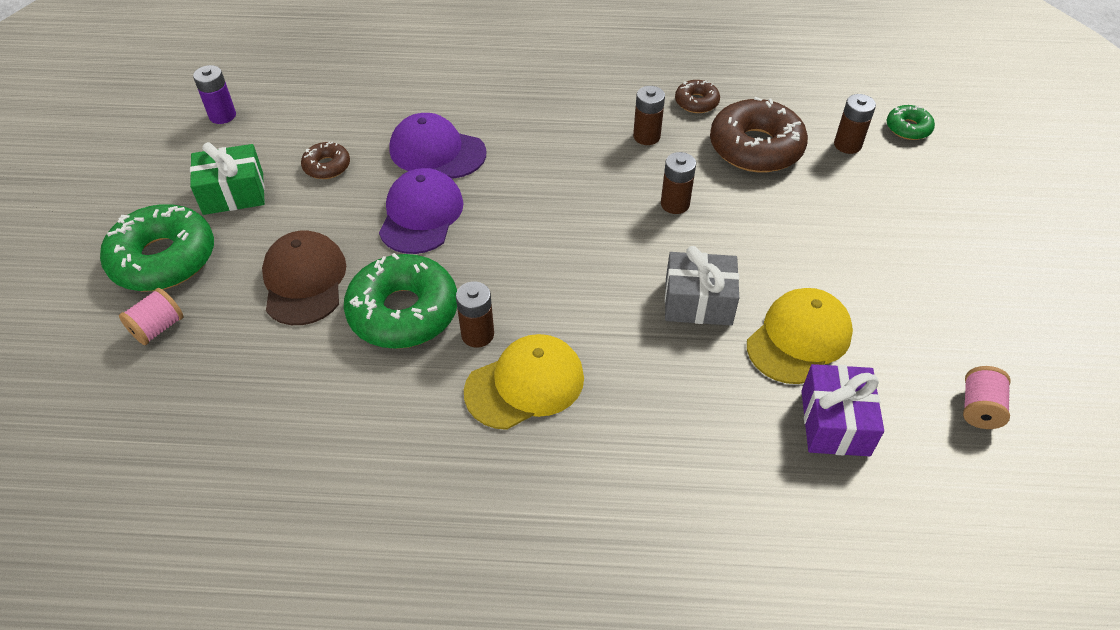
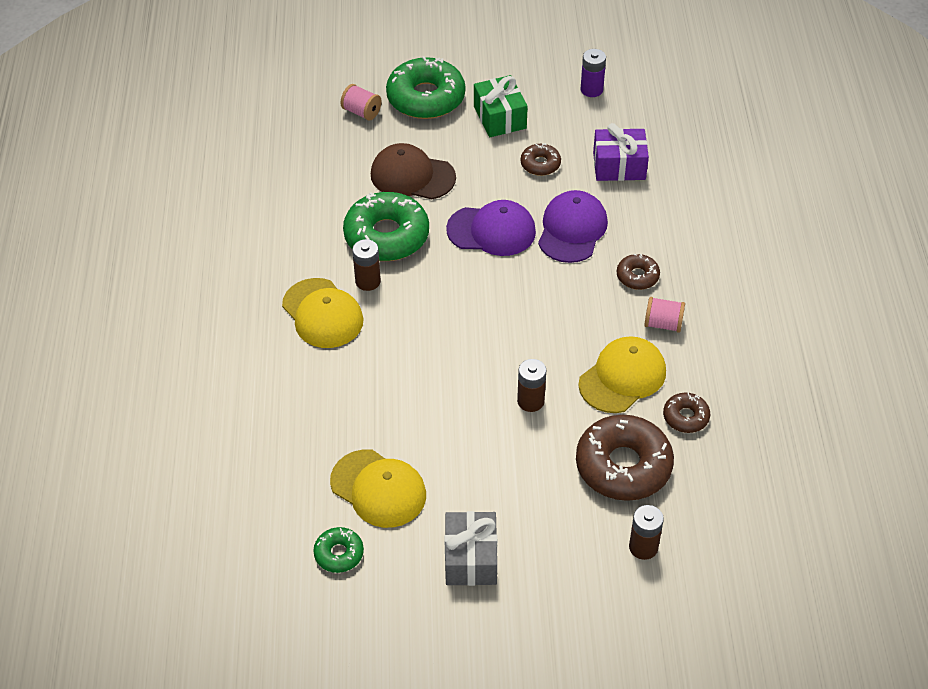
camera: 85 degrees right, 0 degrees up
brown cap [262,230,346,325] -> brown cap turned 150 degrees counterclockwise [371,143,456,199]
brown battery [633,86,665,145] -> yellow cap [578,336,666,413]
grey gift [665,246,739,325] -> grey gift moved to [444,511,497,586]
purple gift [801,364,884,456] -> purple gift moved to [593,123,649,181]
green donut [887,105,935,140] -> green donut moved to [313,527,364,573]
pink spool [963,366,1011,429] -> pink spool moved to [644,297,685,332]
none -> brown donut [617,254,660,290]

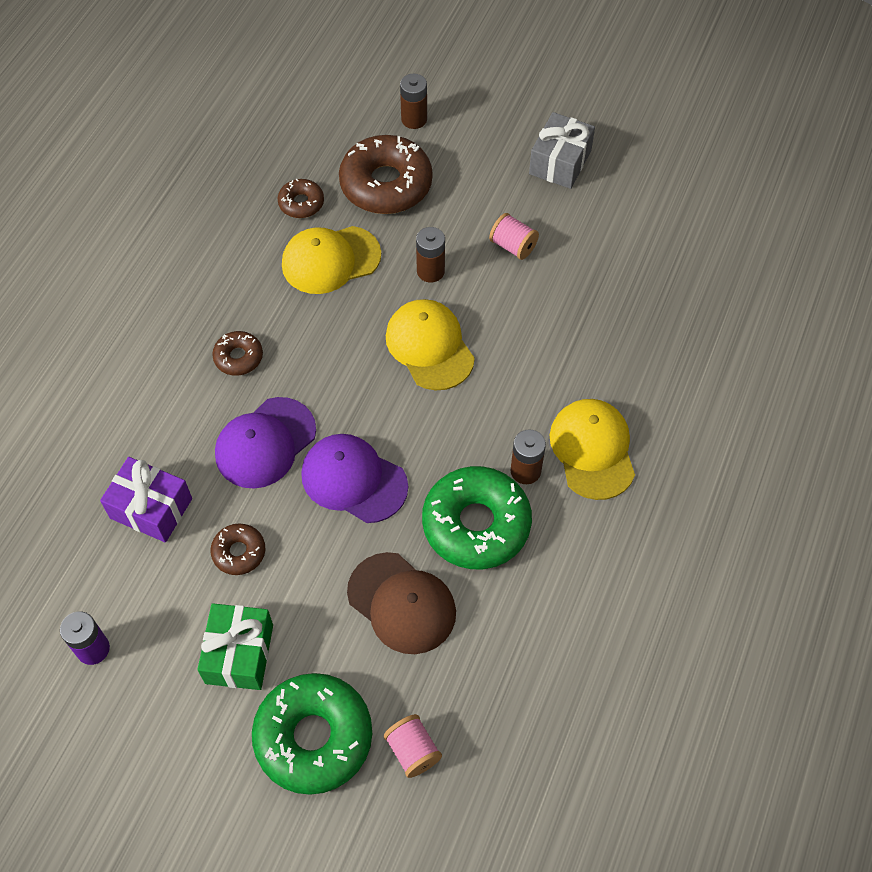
camera: 155 degrees left, 10 degrees up
green donut [313,527,364,573] -> none
yellow cap [330,449,426,528] -> yellow cap moved to [386,299,475,390]
pink spool [644,297,685,332] -> pink spool moved to [489,213,539,260]

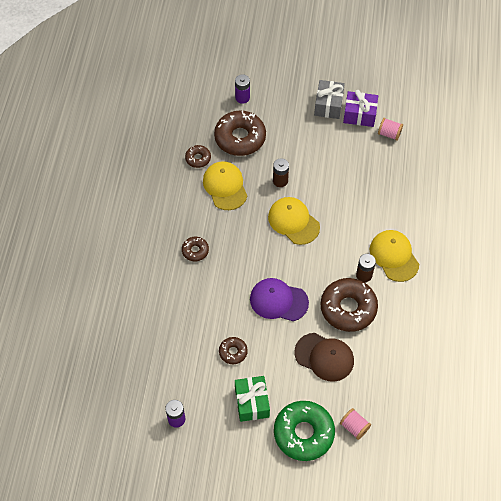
camera: 15 degrees left, 0 degrees up
purple gift [100,457,192,542] -> purple gift moved to [343,90,378,127]
purple cap [215,397,316,489] -> none
yellow cap [282,226,381,294] -> yellow cap turned 105 degrees clockwise [203,161,247,210]
brown battery [400,74,427,129] -> purple battery [235,74,250,104]
green donut [422,466,532,569] -> brown donut [320,278,378,332]
pink spool [489,213,539,260] -> pink spool moved to [378,118,403,141]

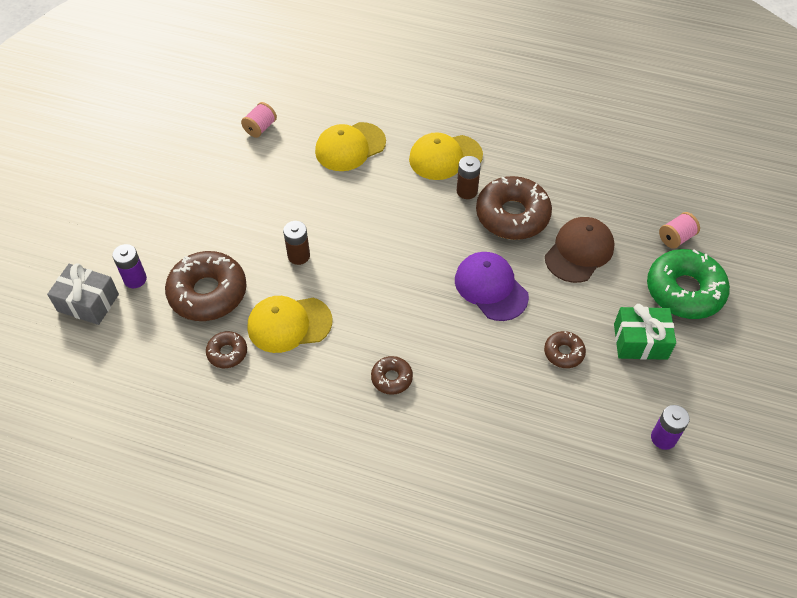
camera: 80 degrees left, 5 degrees down
purple cap [250,278,309,321] -> purple cap turned 120 degrees clockwise [455,252,529,321]
yellow cap [268,197,320,245] -> yellow cap moved to [315,122,386,171]
grey gift [314,80,345,119] -> grey gift moved to [47,263,119,325]
purple gift [343,90,378,127] -> none

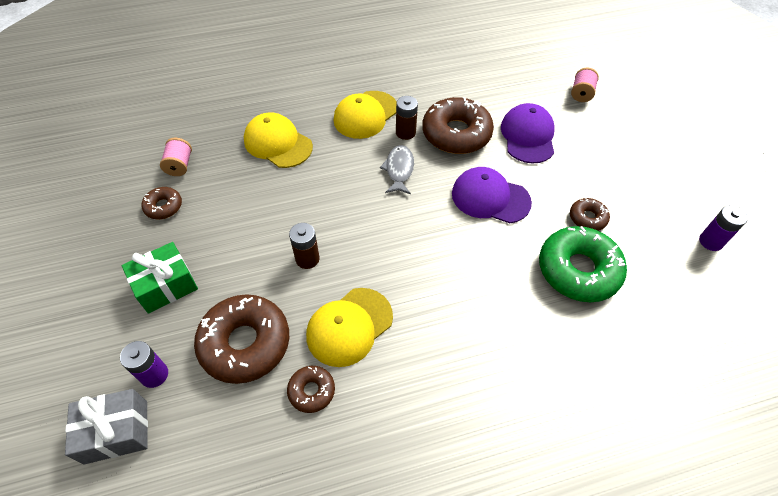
camera: 35 degrees left, 0 degrees up
yellow cap [315,122,386,171] -> yellow cap turned 105 degrees clockwise [244,112,313,168]
brown donut [371,356,413,395] -> brown donut moved to [141,187,182,219]
brown cap [545,217,615,283] -> purple cap [501,103,555,163]
green gift [614,304,676,360] -> green gift moved to [122,242,198,314]
green donut [647,249,730,319] -> green donut moved to [539,226,627,302]
none -> grey fish [380,145,414,195]

